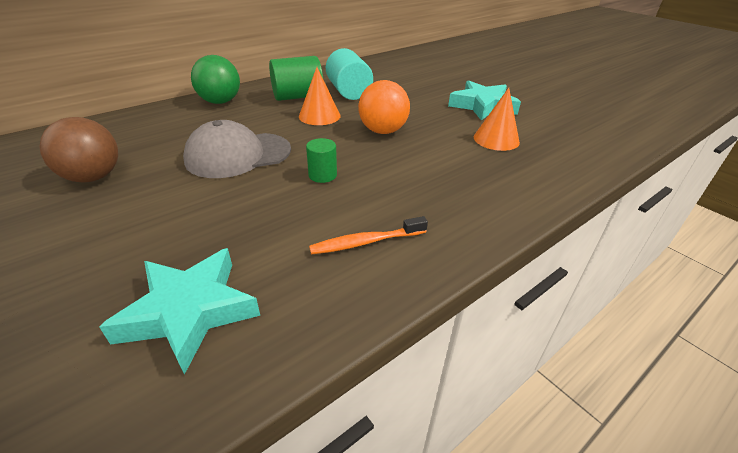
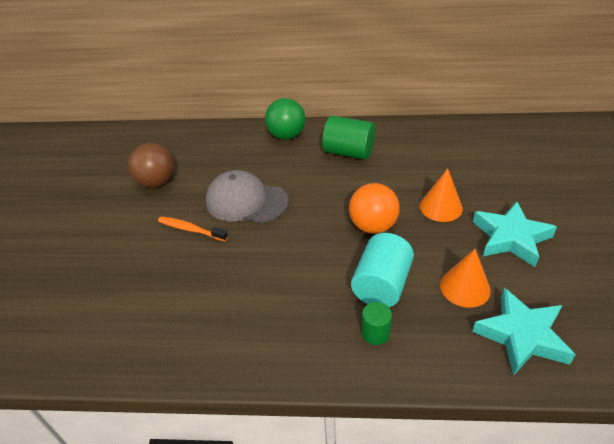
camera: 45 degrees right, 5 degrees up
turquoise star [99,248,260,375] -> turquoise star moved to [472,288,575,376]
orange cone [299,67,340,125] -> orange cone moved to [420,169,463,222]
green cylinder [306,138,337,183] -> green cylinder moved to [362,302,392,345]
orange toothbrush [309,216,428,254] -> orange toothbrush moved to [158,216,228,241]
turquoise cylinder [326,48,373,100] -> turquoise cylinder moved to [351,233,414,307]

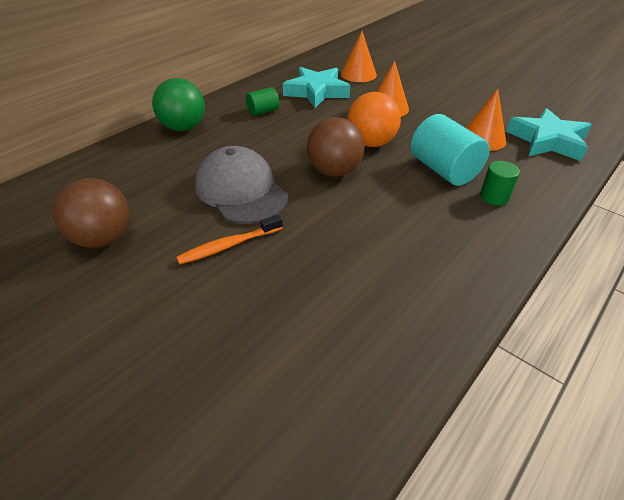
camera: 55 degrees left, 0 degrees up
grey cap [206,170,289,224] -> grey cap turned 90 degrees clockwise [195,146,288,224]
green cylinder [322,116,375,160] -> green cylinder [246,87,279,116], size x0.55
turquoise star [473,202,557,267] -> turquoise star moved to [283,67,350,108]
none -> brown ball [307,117,365,177]
none -> orange cone [341,31,377,82]

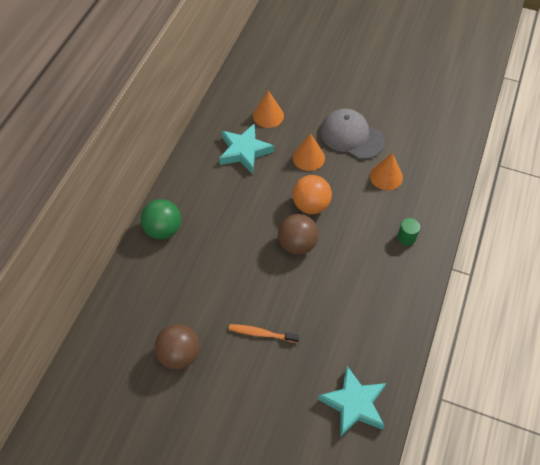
camera: 20 degrees left, 15 degrees up
orange toothbrush [176,215,283,264] -> orange toothbrush turned 60 degrees clockwise [229,324,299,343]
grey cap [195,146,288,224] -> grey cap moved to [320,108,385,160]
green cylinder [246,87,279,116] -> none
turquoise cylinder [411,114,490,186] -> none
turquoise star [506,108,591,161] -> turquoise star moved to [318,366,387,437]

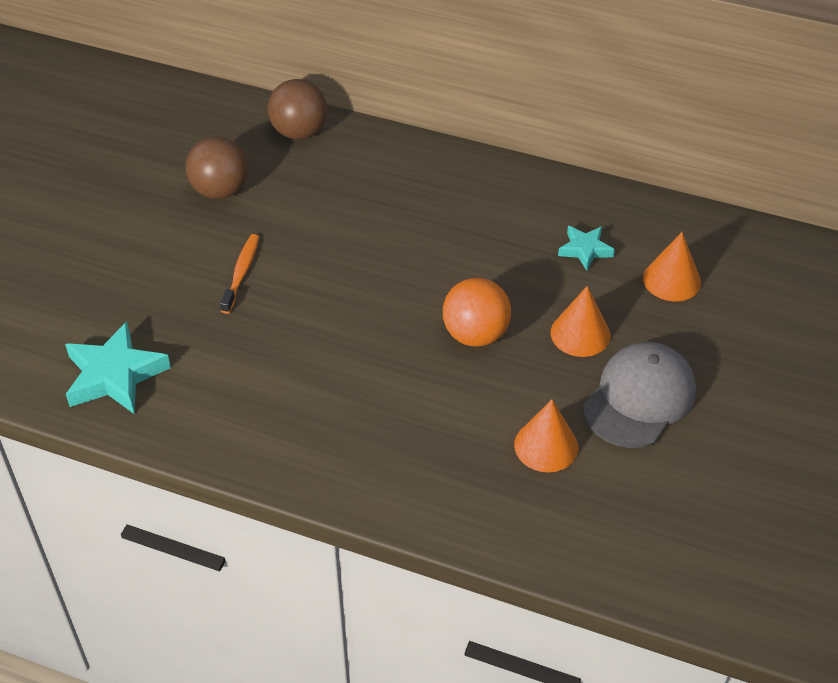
camera: 90 degrees right, 10 degrees down
green ball [140,199,181,240] -> none
turquoise star [219,123,274,174] -> turquoise star [558,226,615,270], size x0.57
brown ball [278,214,319,255] -> brown ball moved to [268,79,327,139]
green cylinder [397,218,420,246] -> none

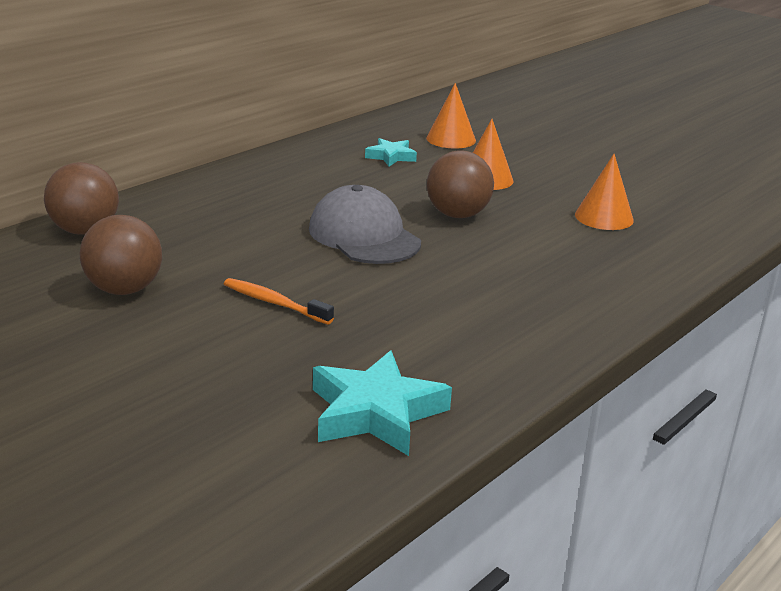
camera: 70 degrees left, 20 degrees down
orange ball [443,278,511,346] -> brown ball [427,150,494,218]
grey cap [583,342,696,448] -> grey cap moved to [309,185,421,264]

